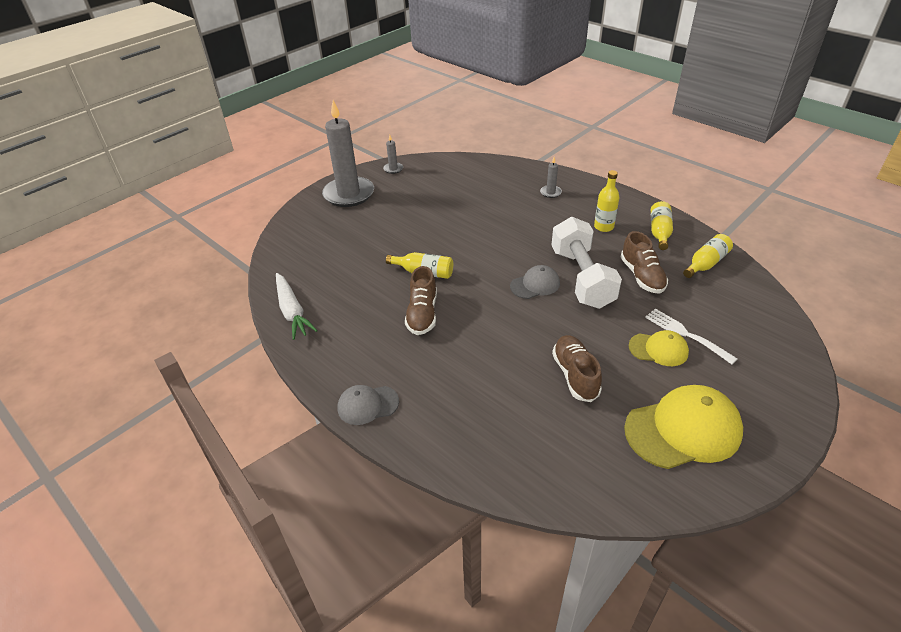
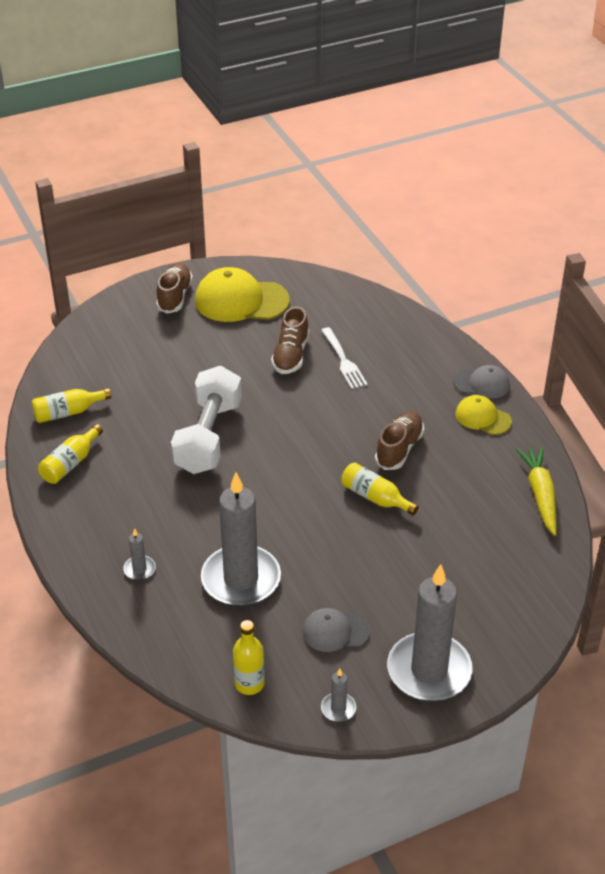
camera: 160 degrees left, 0 degrees up
white carrot [276,273,318,340] -> yellow carrot [516,447,557,536]
grey cap [510,265,560,299] -> grey cap moved to [302,608,371,652]
yellow bottle [594,170,620,232] -> yellow bottle moved to [233,620,265,695]
brown shoe [621,231,668,294] -> brown shoe moved to [156,263,193,314]
yellow cap [629,330,689,366] -> yellow cap moved to [455,395,512,435]
white fork [645,309,737,364] -> white fork moved to [321,327,367,389]
none -> grey candle [201,473,281,606]

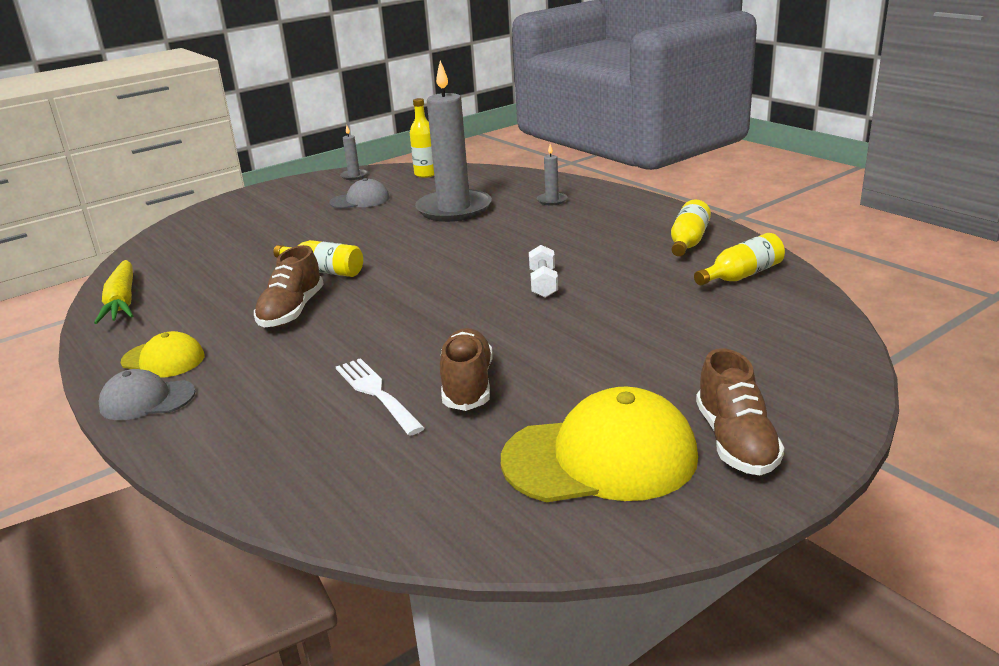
camera: 170 degrees right, 15 degrees down
white dumbbell [171,366,242,474] -> white dumbbell [529,245,558,298], size x0.45
grey candle [387,564,473,701] -> none

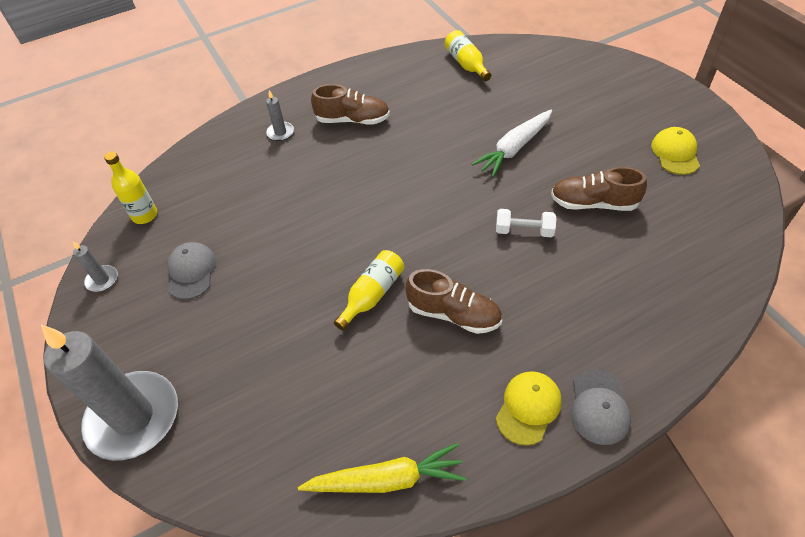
camera: 80 degrees left, 25 degrees up
white fork [336,358,425,436] -> none
grey candle [415,60,492,222] -> grey candle moved to [41,325,178,461]
yellow cap [501,387,698,502] -> yellow cap [651,127,700,175], size x0.56
white dumbbell [529,245,558,298] -> white dumbbell moved to [496,209,556,237]
yellow bottle [671,200,711,256] -> none
brown shoe [696,349,784,475] -> brown shoe moved to [311,84,390,124]
none -> white carrot [472,110,552,177]

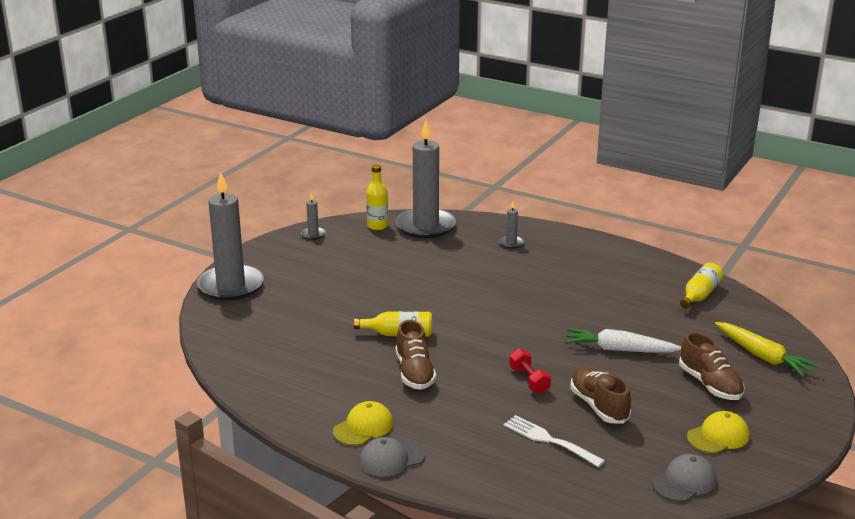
camera: 55 degrees right, 25 degrees down
grey cap [167,242,216,300] -> grey cap moved to [652,454,716,502]
yellow carrot [298,443,466,493] -> yellow carrot moved to [715,322,820,377]
brown shoe [311,84,390,124] -> brown shoe moved to [679,332,745,400]
white dumbbell [496,209,556,237] -> red dumbbell [509,349,551,394]
yellow cap [496,371,562,446] -> yellow cap turned 45 degrees counterclockwise [333,401,393,446]
none -> grey candle [396,120,456,239]
none -> white fork [504,415,605,467]

